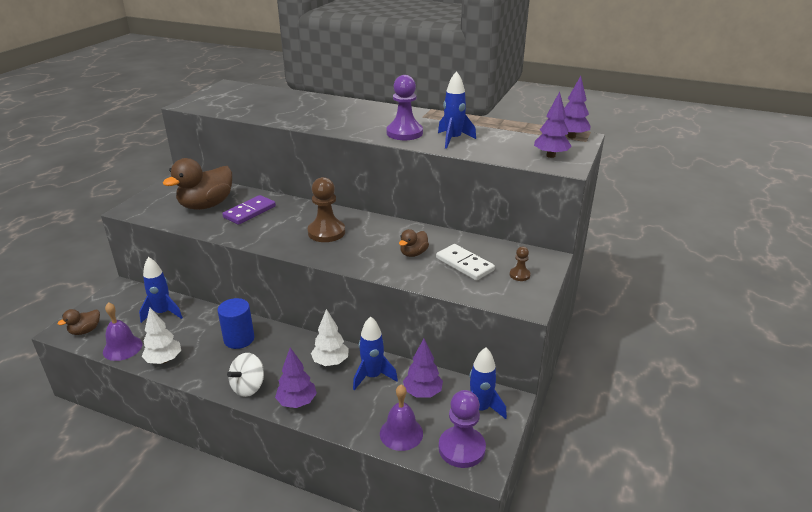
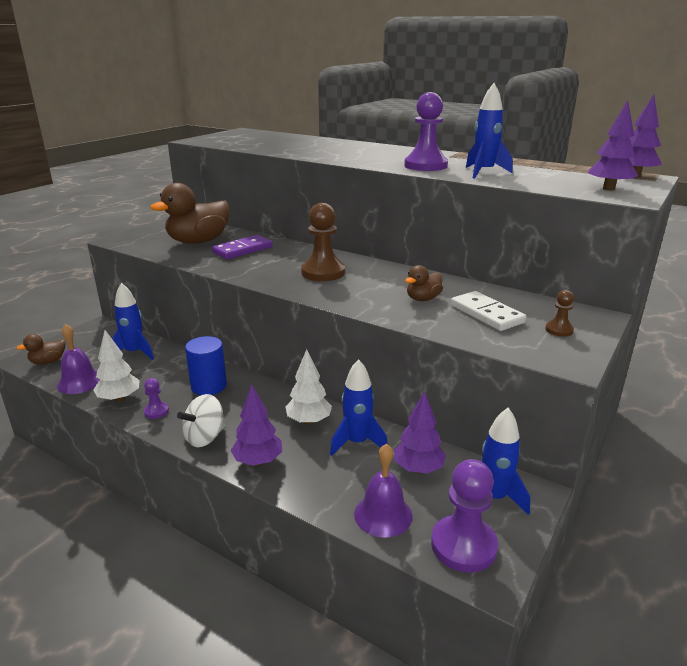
camera: 10 degrees right, 5 degrees down
none -> purple pawn [144,378,169,419]

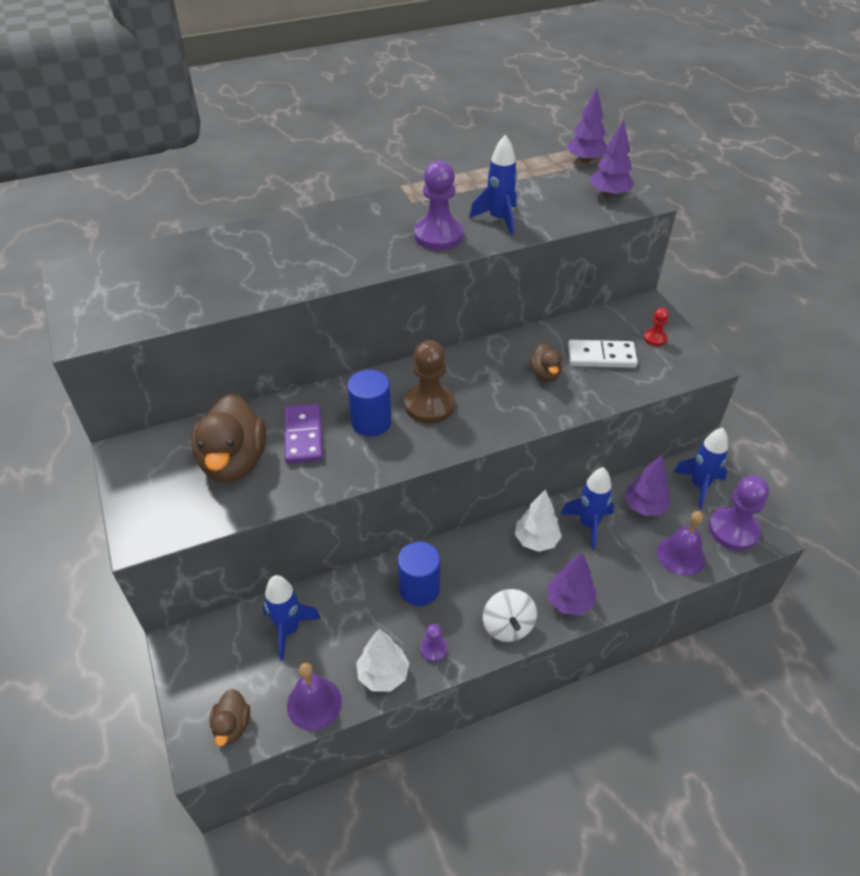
camera: 55 degrees left, 20 degrees up
brown pawn [545,290,574,337] -> red pawn [644,308,669,346]
none -> blue cylinder [347,370,392,437]

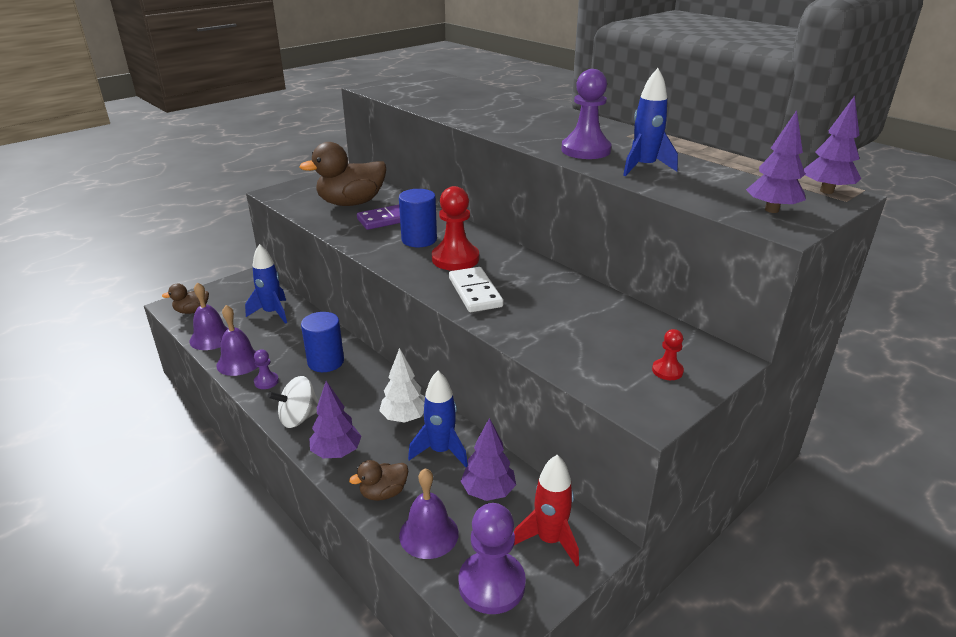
camera: 70 degrees right, 15 degrees down
white tree [356,629,409,692] -> purple bell [216,305,257,376]
brown pawn [404,340,455,424] -> red pawn [432,186,479,271]
brown duck [530,343,563,382] -> brown duck moved to [349,460,408,501]
white domino [568,340,638,368] -> white domino moved to [449,267,504,312]
blue rocket [674,428,728,509] -> red rocket [514,455,579,567]

